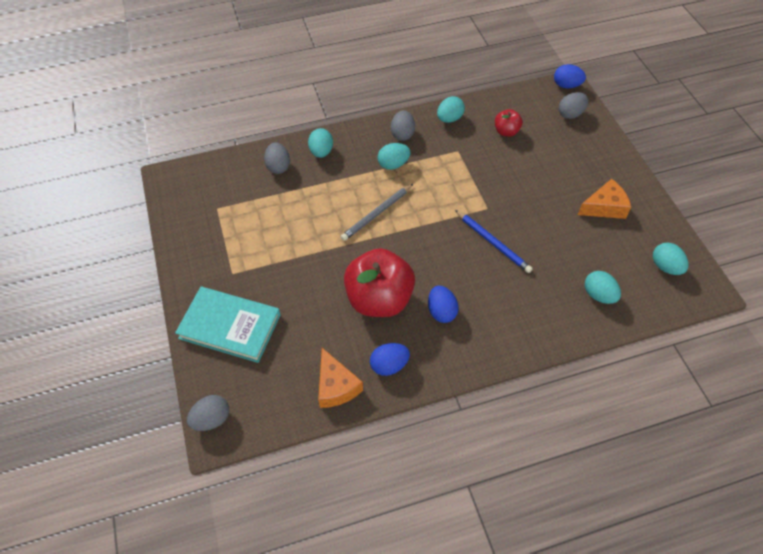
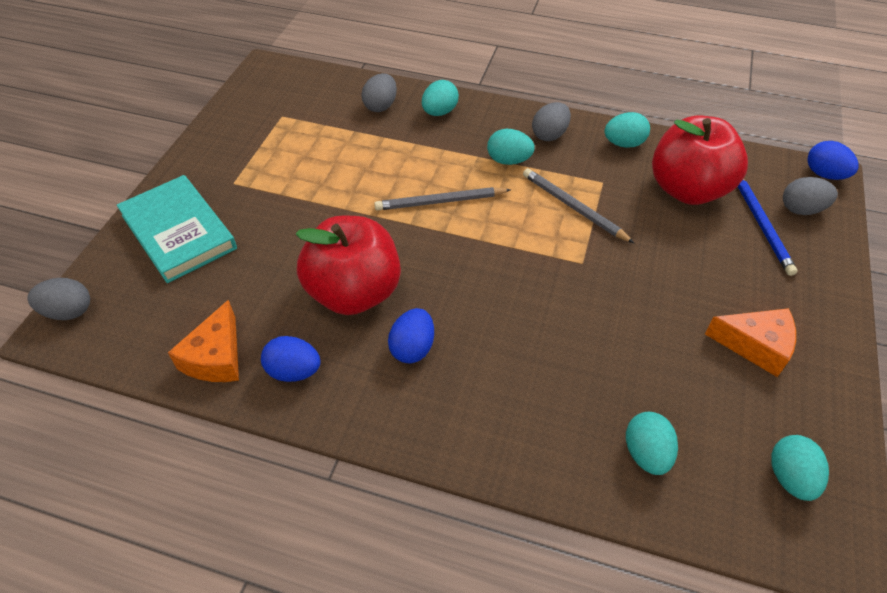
camera: 35 degrees right, 5 degrees down
blue pencil [455,210,533,273] -> blue pencil moved to [737,179,797,276]
red apple [495,109,523,137] -> red apple [652,116,748,205], size x2.12
none -> grey pencil [523,168,634,243]

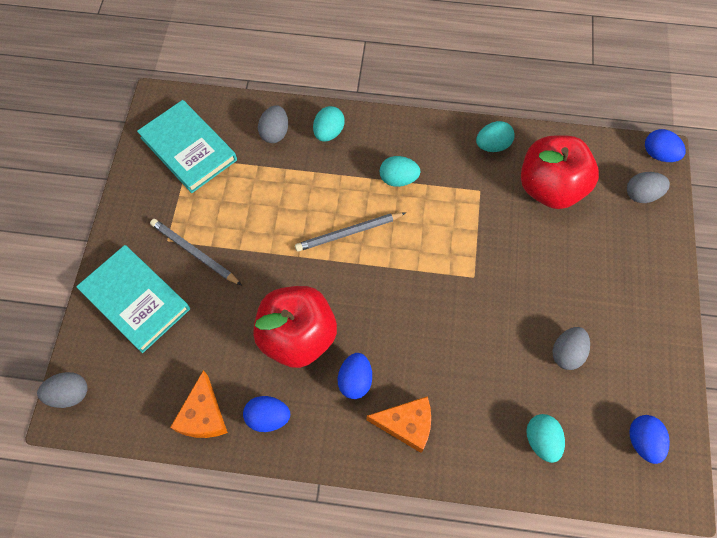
camera: 10 degrees left, 15 degrees up
grey pencil [523,168,634,243] -> grey pencil moved to [150,219,241,285]
grey egg [532,102,571,141] -> grey egg moved to [552,327,590,370]
orange cheese [705,308,796,377] -> orange cheese moved to [367,396,431,453]
blue pencil [737,179,797,276] -> none
turquoise egg [771,435,829,501] -> blue egg [629,415,670,464]
none -> turquoise book [137,100,237,193]

